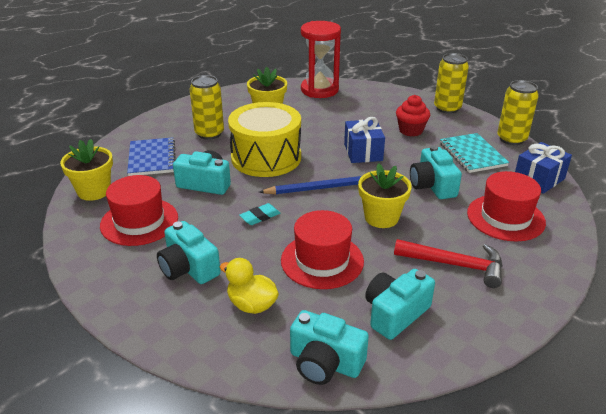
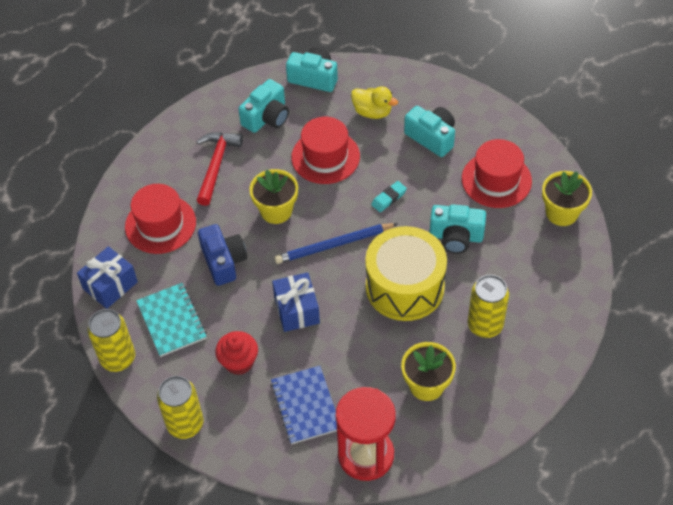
camera: 175 degrees right, 20 degrees up
blue notebook [127,137,175,176] -> blue notebook moved to [271,366,337,444]
red hammer [394,239,503,288] -> red hammer turned 90 degrees clockwise [196,132,243,206]
turquoise camera [410,145,462,199] -> blue camera [198,224,247,286]

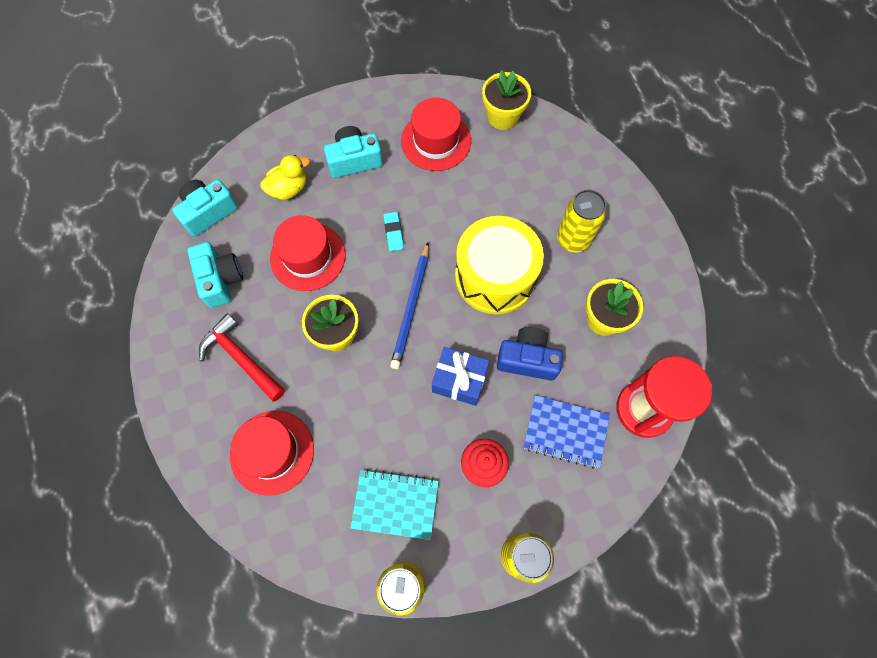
camera: 60 degrees left, 15 degrees up
blue gift [77,246,138,309] -> none
blue camera [198,224,247,286] -> blue camera moved to [497,327,563,381]
turquoise camera [430,204,486,254] -> none

